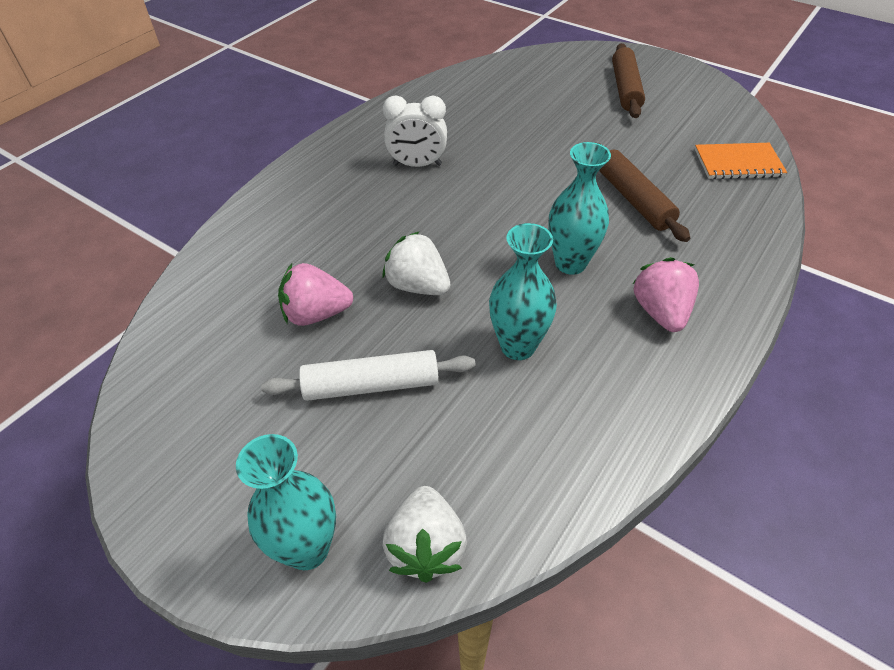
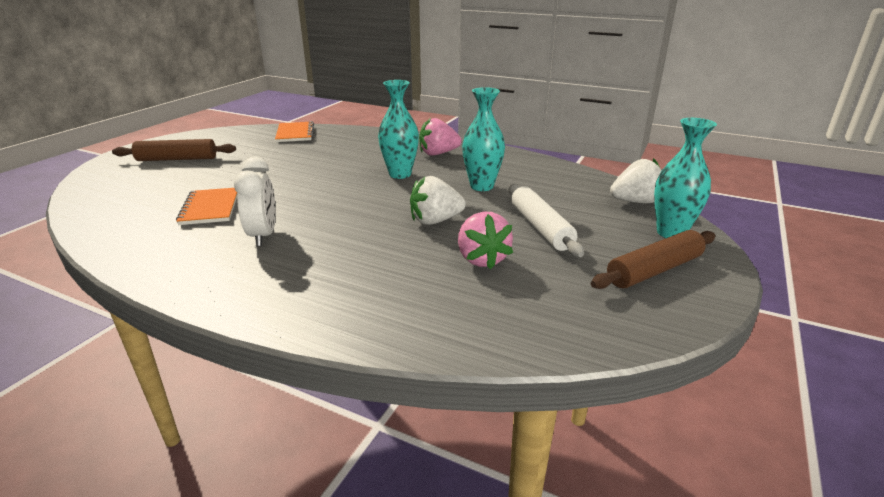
camera: 100 degrees left, 20 degrees down
white strawberry [382,231,450,295] -> white strawberry turned 45 degrees clockwise [410,176,466,225]
brown rolling pin [598,143,690,242] -> brown rolling pin moved to [591,230,716,289]
none -> orange notebook [176,188,237,225]

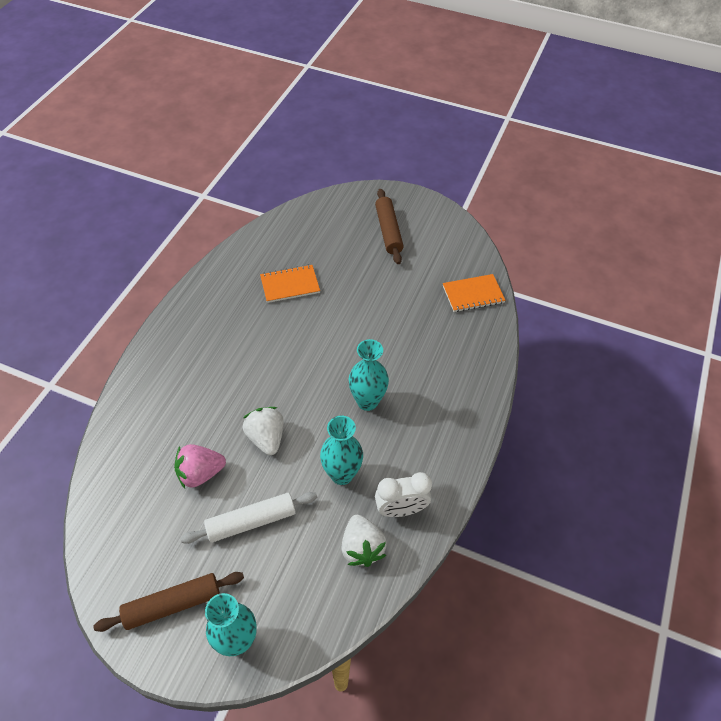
camera: 85 degrees right, 25 degrees up
white clock [234,157,276,246] -> white clock moved to [375,472,432,517]
pink strawberry [419,118,462,156] -> none
brown rolling pin [591,230,716,289] -> brown rolling pin turned 75 degrees counterclockwise [93,572,244,632]
white strawberry [610,158,662,203] -> white strawberry moved to [341,515,387,567]

